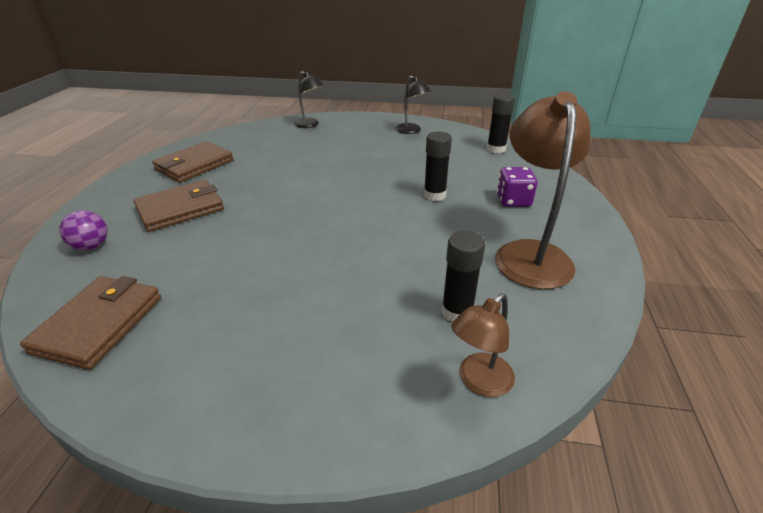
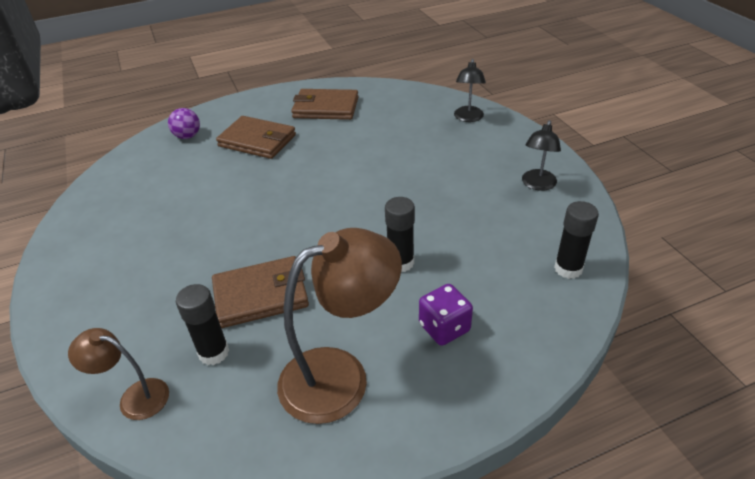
camera: 60 degrees right, 5 degrees up
brown wallet [20,276,161,370] -> brown wallet moved to [212,256,309,328]

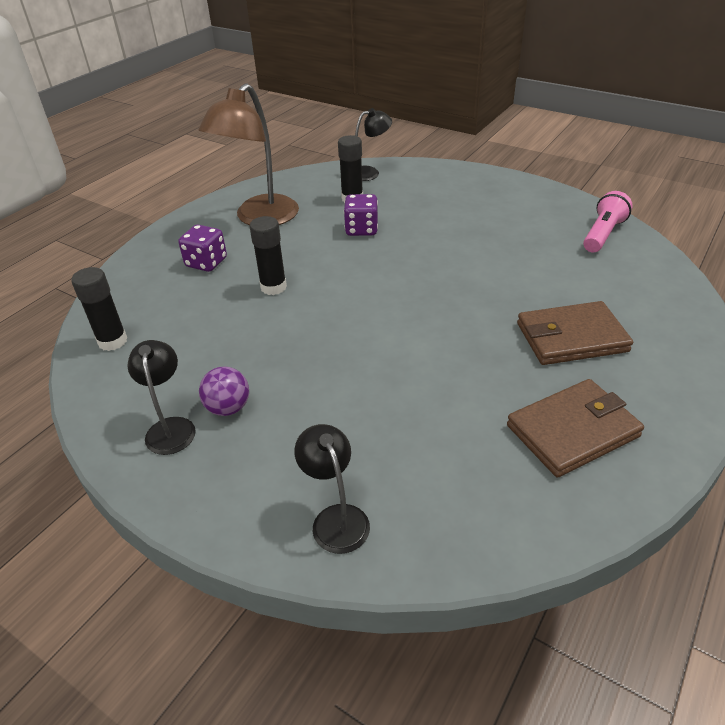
camera: 145 degrees right, 0 degrees up
brown lamp [68,328,169,420] -> black lamp [355,108,392,181]
purple ball [168,108,200,139] -> purple ball moved to [199,366,249,416]
brown wallet [212,256,309,328] -> purple dice [344,194,378,236]
none -> pink flashlight [583,191,633,252]

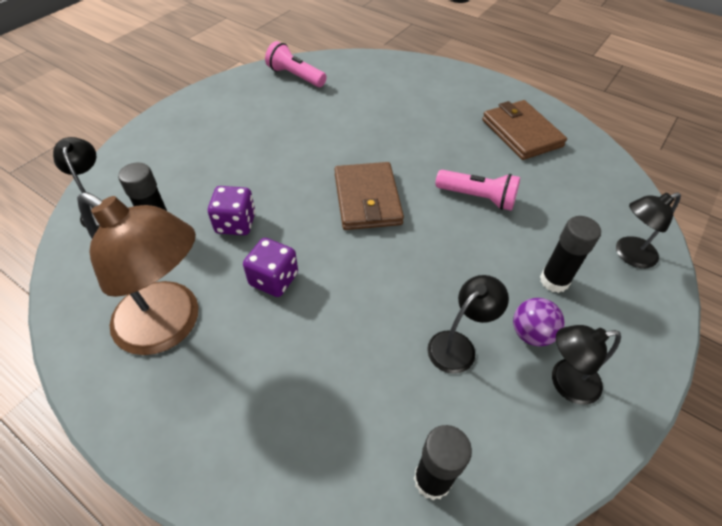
camera: 90 degrees left, 10 degrees up
purple dice [178,225,227,272] -> purple dice moved to [243,238,298,297]
black glue stick [249,216,287,295] -> black glue stick moved to [540,216,601,293]
brown wallet [517,301,633,365] -> brown wallet moved to [335,162,404,230]
none -> black lamp [427,275,509,374]
none -> pink flashlight [435,170,520,211]

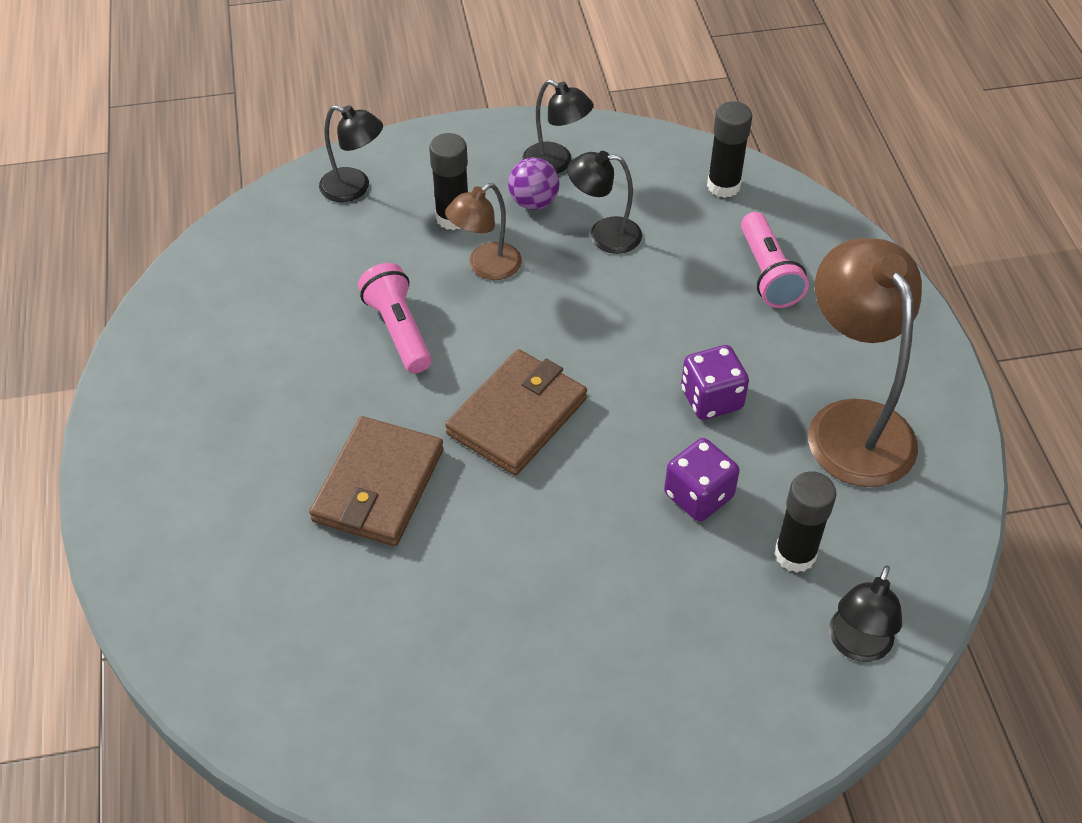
camera: 135 degrees left, 0 degrees up
pink flashlight [265,41,327,87] -> pink flashlight moved to [741,212,809,308]
brown wallet [482,100,567,160] -> brown wallet moved to [309,416,444,546]
none -> brown lamp [445,183,522,280]

